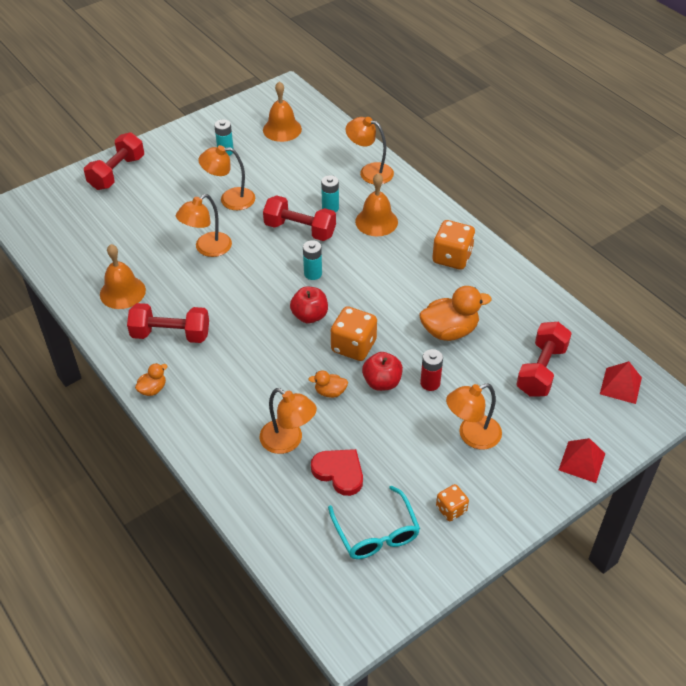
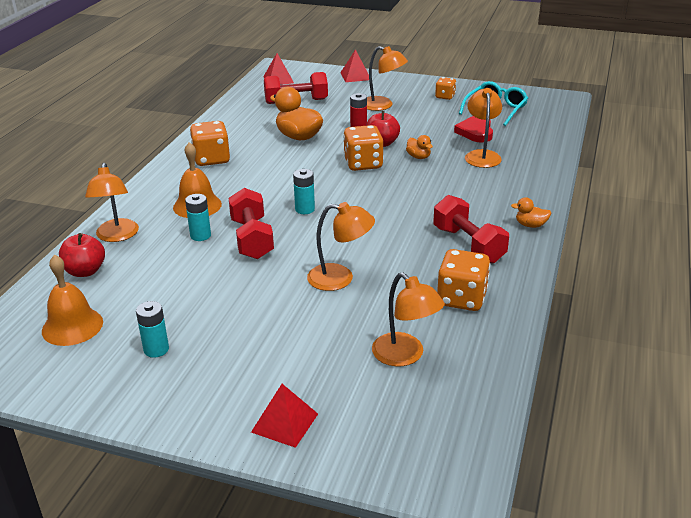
camera: 125 degrees left, 15 degrees down
red dumbbell [84,132,144,190] -> red pyramid [251,384,318,448]
orange bell [100,244,146,309] -> orange dice [437,249,490,311]
orange lamp [198,145,255,210] -> orange lamp moved to [372,273,445,366]
red apple [290,287,328,323] -> red apple moved to [59,233,105,277]

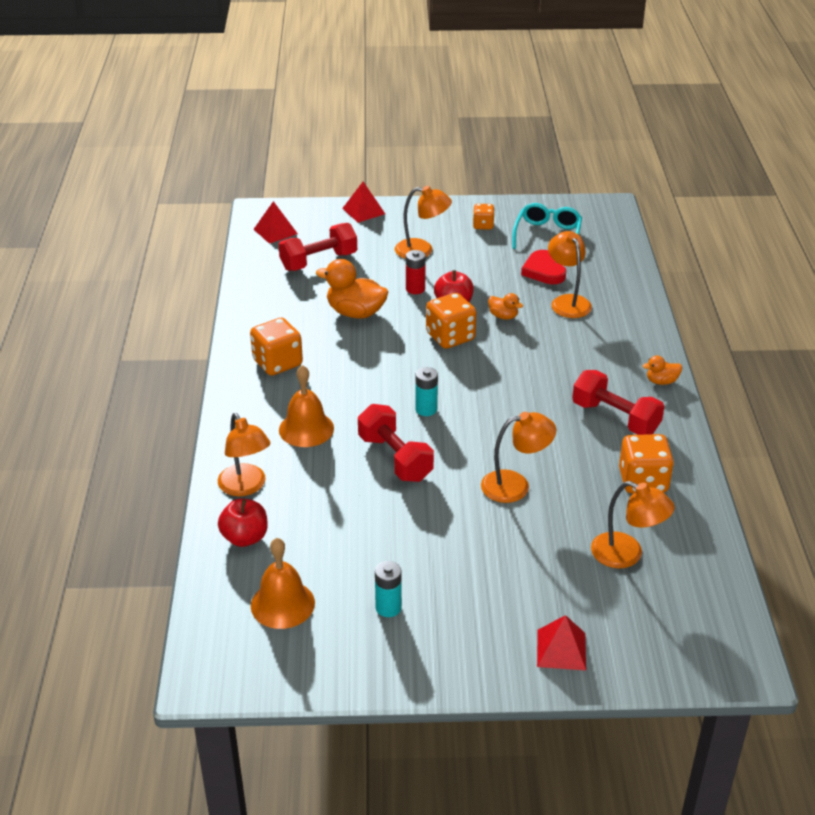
camera: 20 degrees left, 5 degrees up
turquoise battery [185,194,211,241] -> none

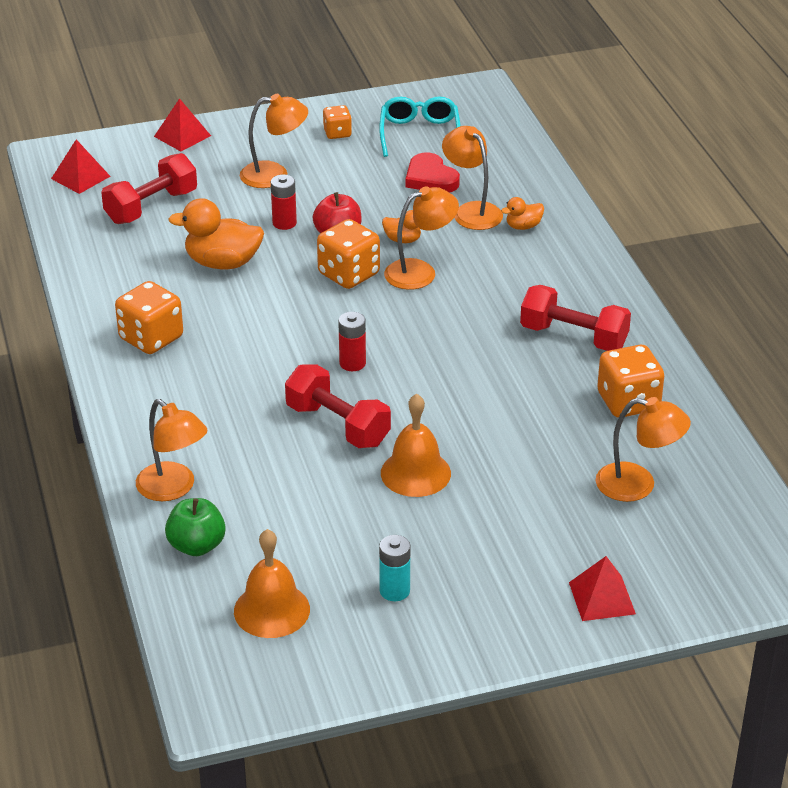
camera: 15 degrees left, 0 degrees up
red apple [218,499,268,547] -> green apple [165,498,226,556]
orange bell [279,365,334,447] -> orange bell moved to [381,394,451,497]
turquoise battery [415,367,438,416] -> red battery [338,312,366,371]
orange lamp [481,412,556,503] -> orange lamp moved to [384,186,459,290]
orange duck [642,355,682,385] -> orange duck moved to [501,197,544,230]

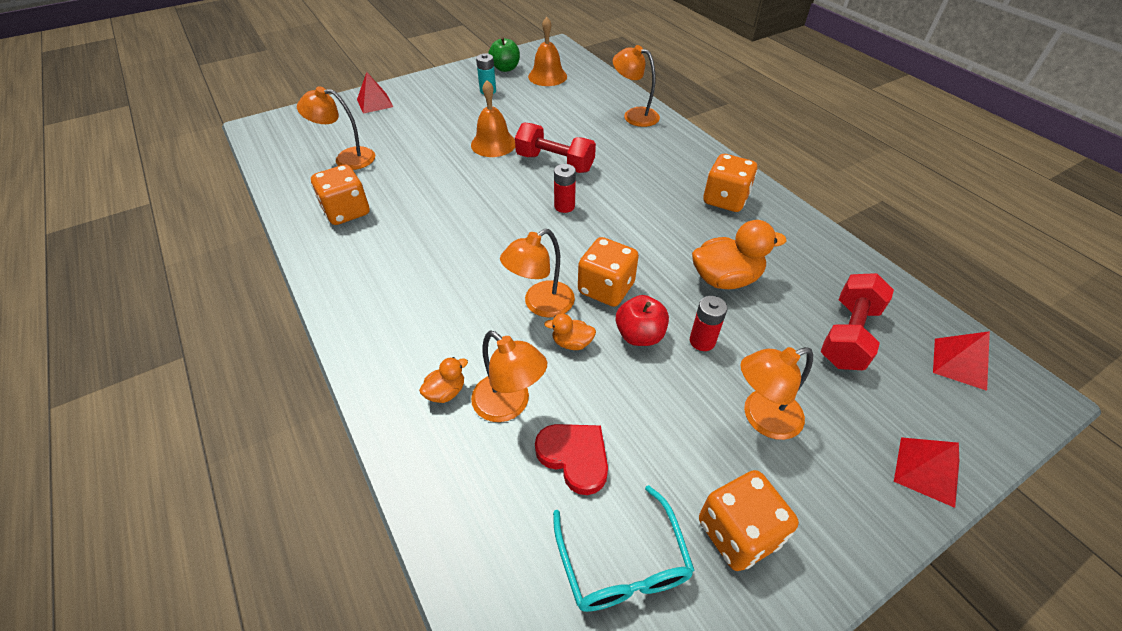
camera: 165 degrees right, 10 degrees up
green apple [165,498,226,556] -> green apple moved to [488,37,520,72]
orange dice [323,105,352,139] -> orange dice [699,470,799,571], size x1.73
red dumbbell [520,285,631,351] -> none

